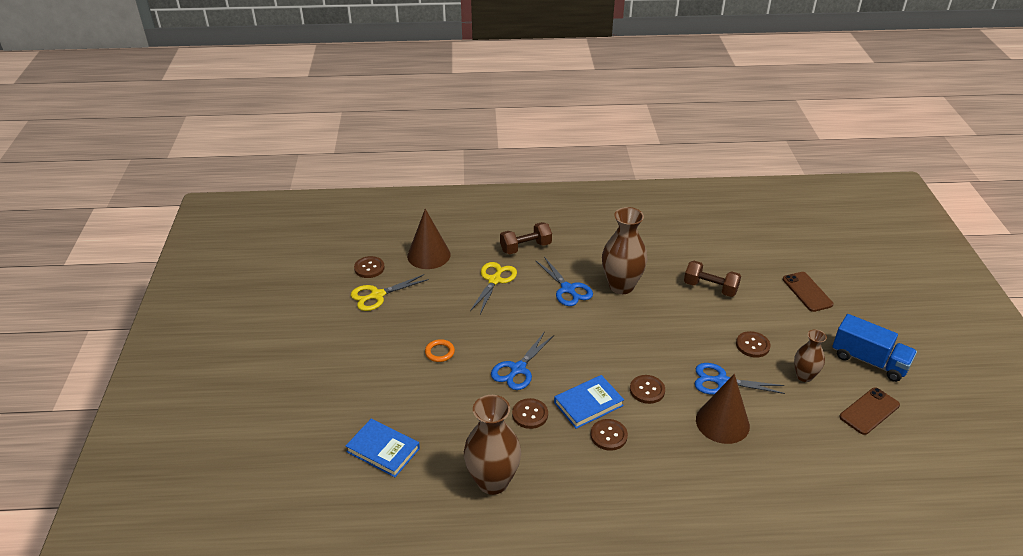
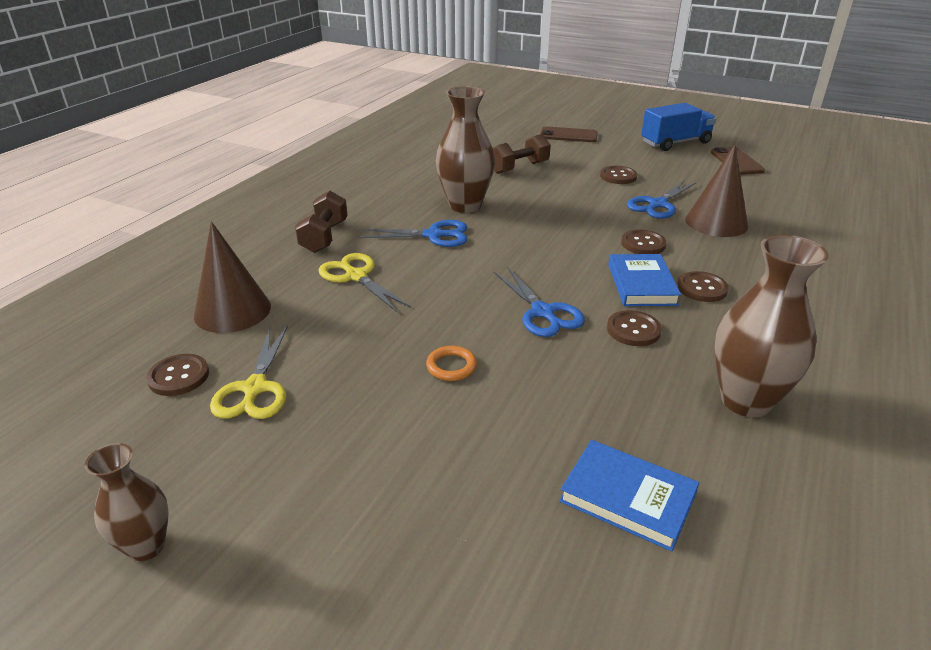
camera: 60 degrees left, 5 degrees down
blue book [346,419,420,477] -> blue book turned 60 degrees clockwise [559,440,699,551]
brown vase [794,329,827,382] -> brown vase moved to [85,443,169,561]

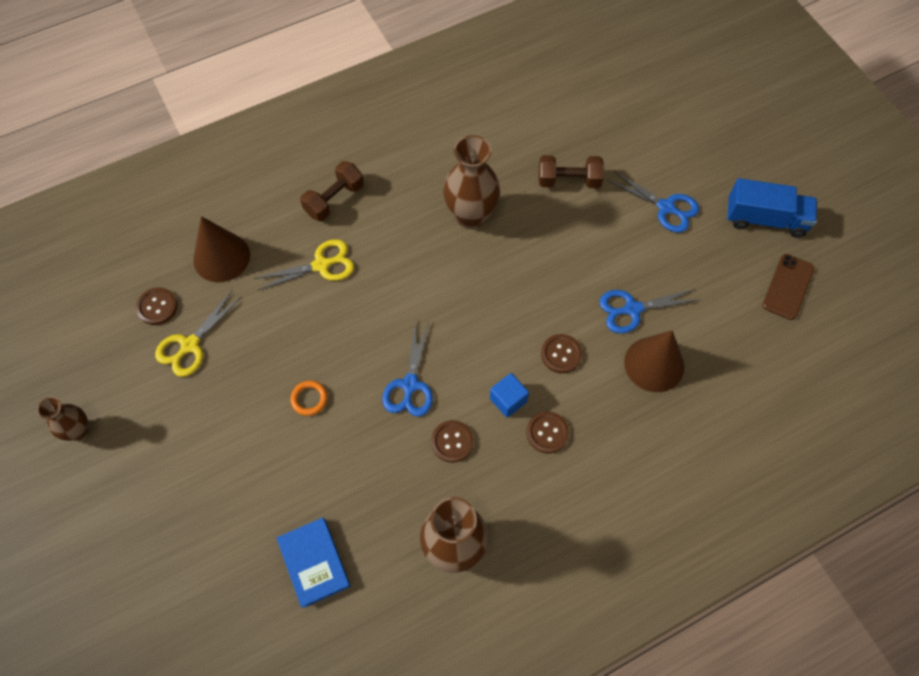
camera: 35 degrees right, 30 degrees up
yellow scissors [319,253,411,312] -> yellow scissors turned 75 degrees clockwise [254,239,354,291]
blue scissors [359,220,468,247] -> blue scissors moved to [607,171,699,233]
brown phone [540,126,598,142] -> none
brown button [600,166,637,184] -> none
blue book [608,254,681,306] -> blue cube [490,373,529,418]

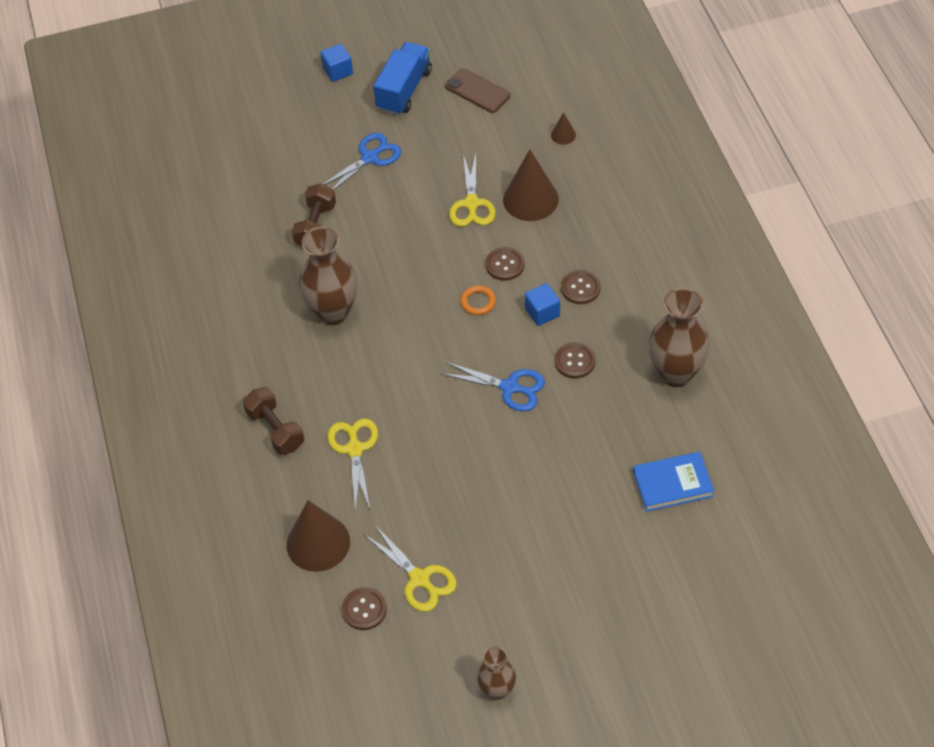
camera: 75 degrees left, 10 degrees down
orange ring [290,381,328,416] -> orange ring moved to [460,286,496,315]
blue scissors [599,289,699,334] -> yellow scissors [449,154,496,227]
none -> blue cube [320,44,353,82]
none -> brown cone [551,112,576,145]

